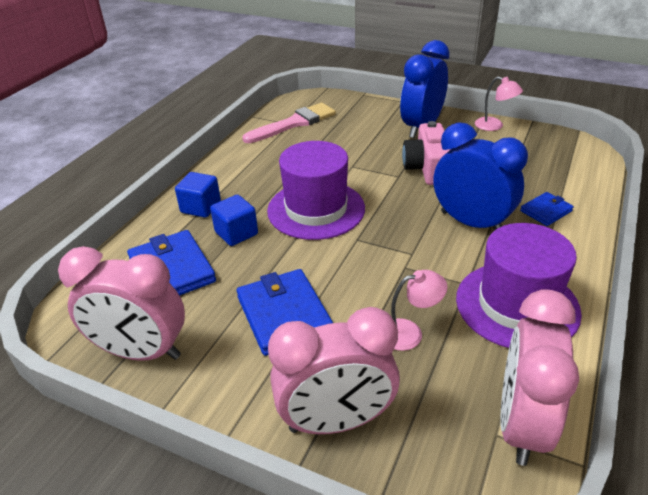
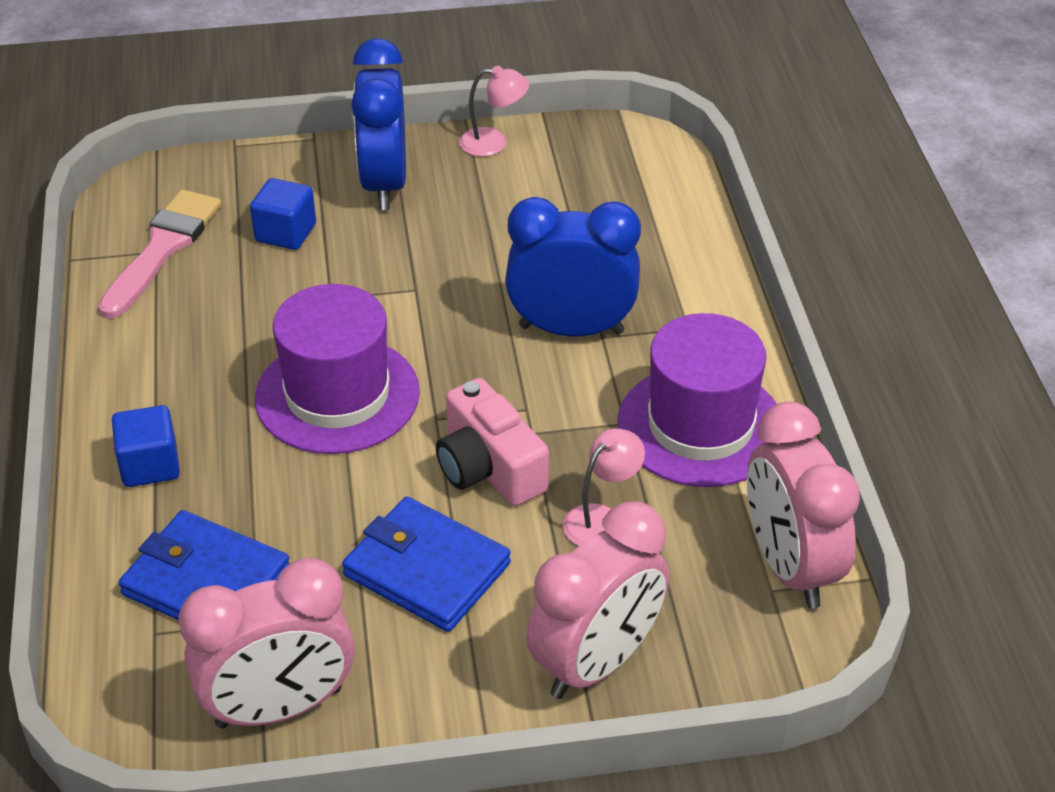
camera: 35 degrees left, 5 degrees up
blue cube [210,195,258,246] -> blue cube moved to [250,178,316,250]
pink camera [402,121,451,185] -> pink camera moved to [436,378,549,506]
blue wallet [520,192,574,226] -> none

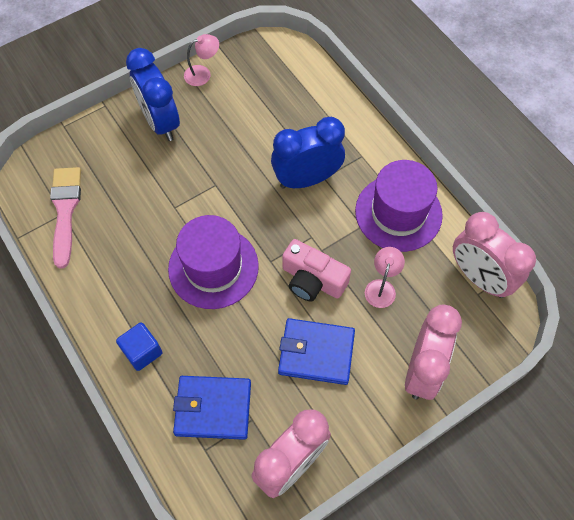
camera: 25 degrees left, 20 degrees up
blue cube [250,178,316,250] -> none

